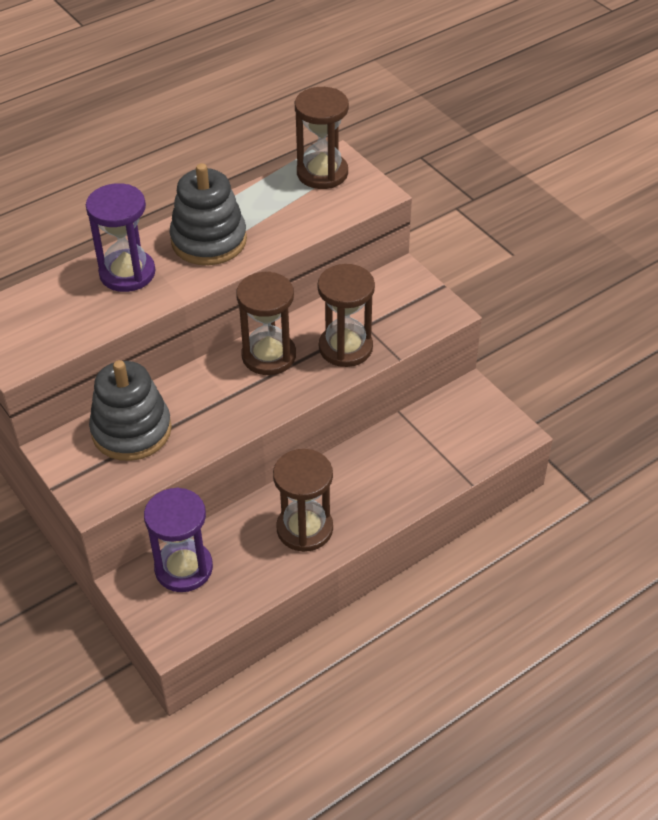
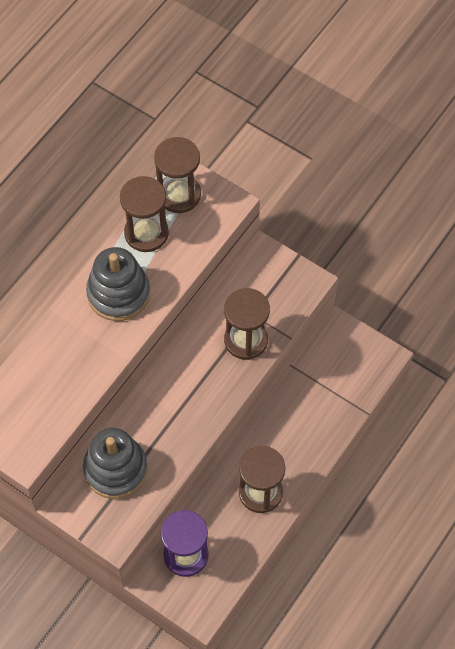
camera: 20 degrees left, 15 degrees up
purple hourglass [86,183,155,292] -> none
brown hourglass [236,271,296,375] -> brown hourglass moved to [120,176,169,252]

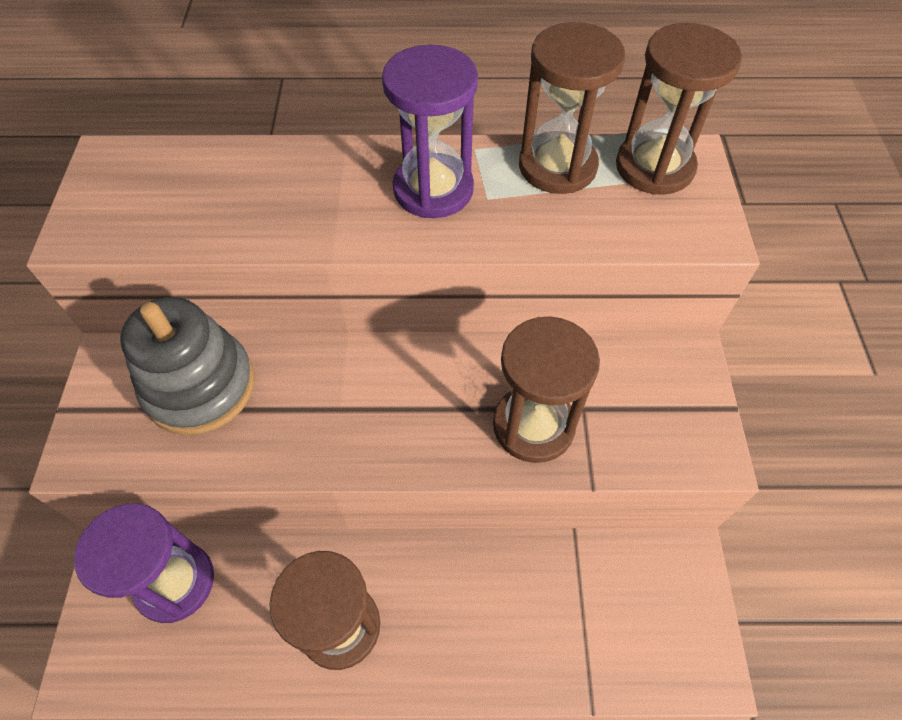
camera: 55 degrees right, 5 degrees down
grey stacking toy [86,247,150,321] -> purple hourglass [382,45,478,218]

